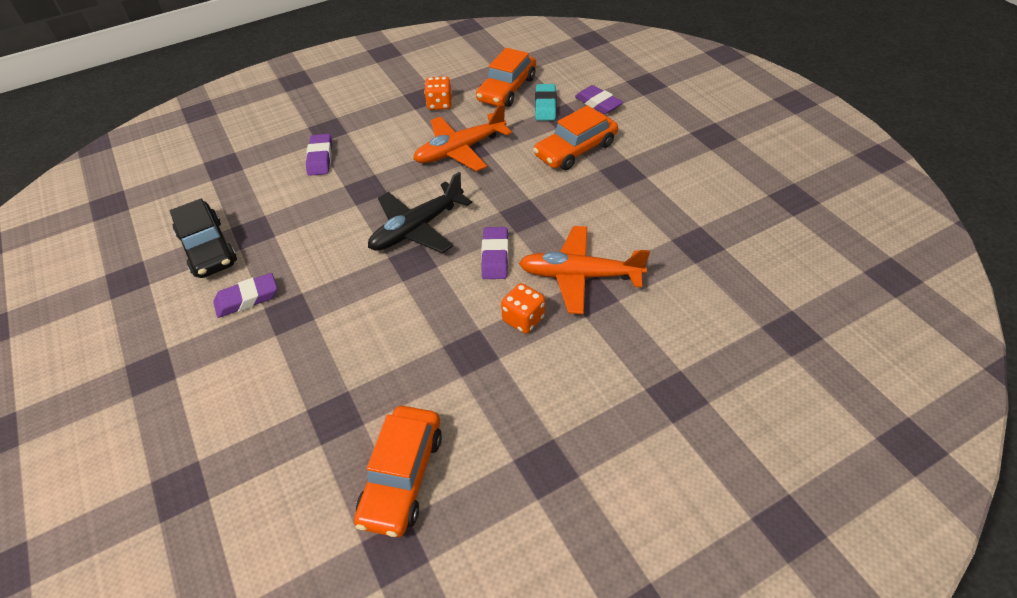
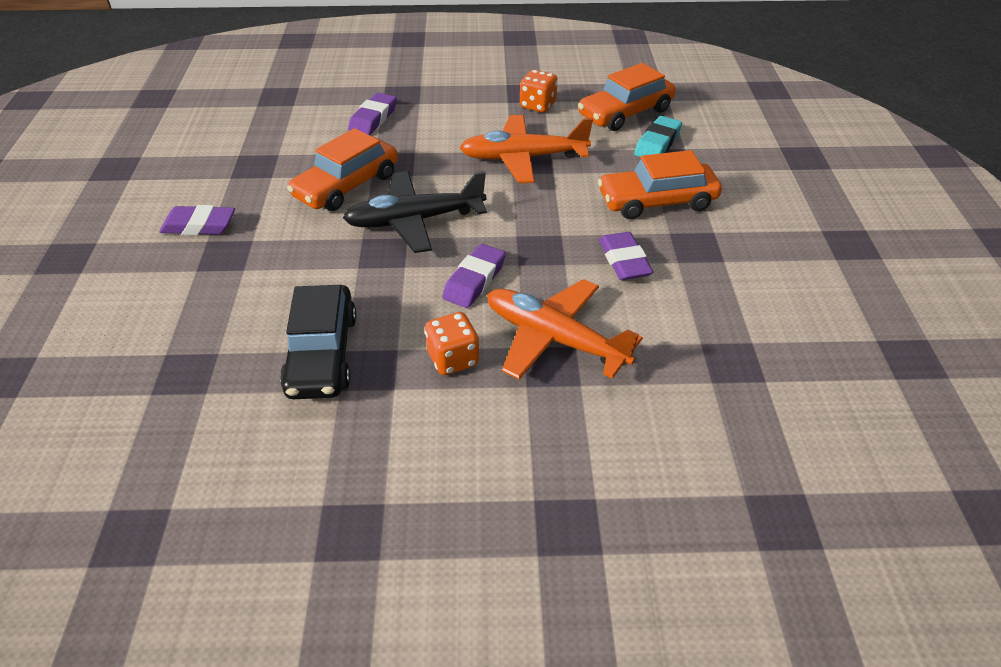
camera: 25 degrees right, 5 degrees down
black car [170,199,237,278] -> black car moved to [280,285,357,399]
orange car [354,406,442,537] -> orange car moved to [287,128,398,211]
purple eraser [575,85,623,114] -> purple eraser moved to [599,232,653,280]

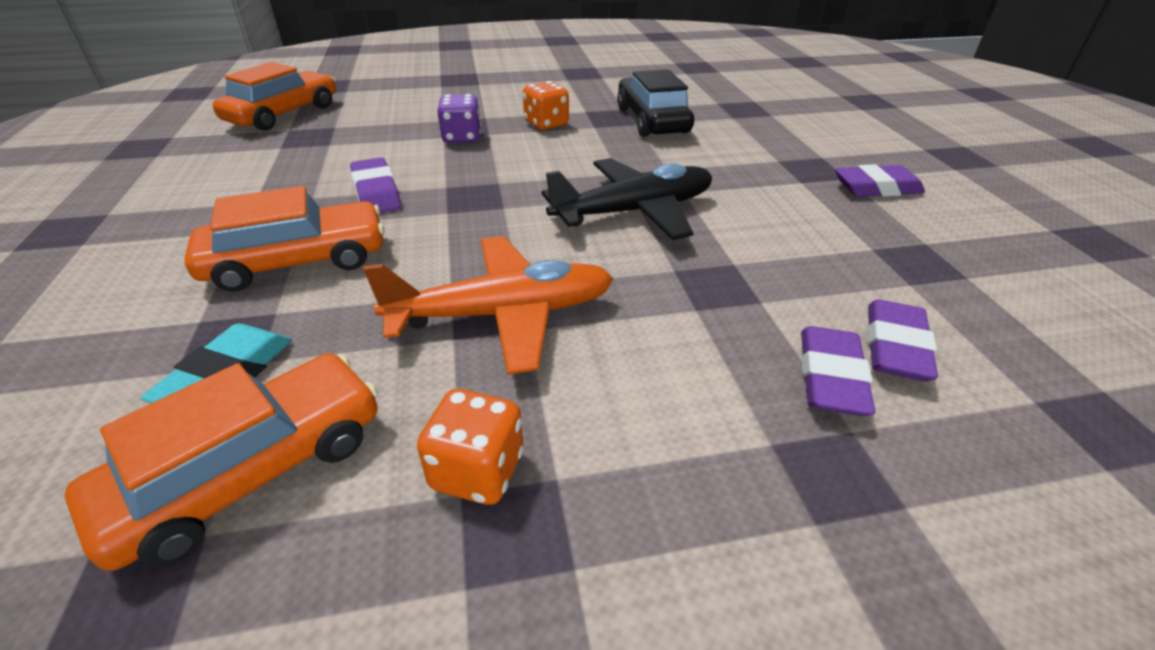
camera: 170 degrees right, 5 degrees down
orange car [287,128,398,211] -> orange car moved to [213,62,336,131]
purple eraser [442,244,506,308] -> purple eraser moved to [867,299,938,382]
orange plane [487,279,643,380] -> purple dice [437,94,481,143]

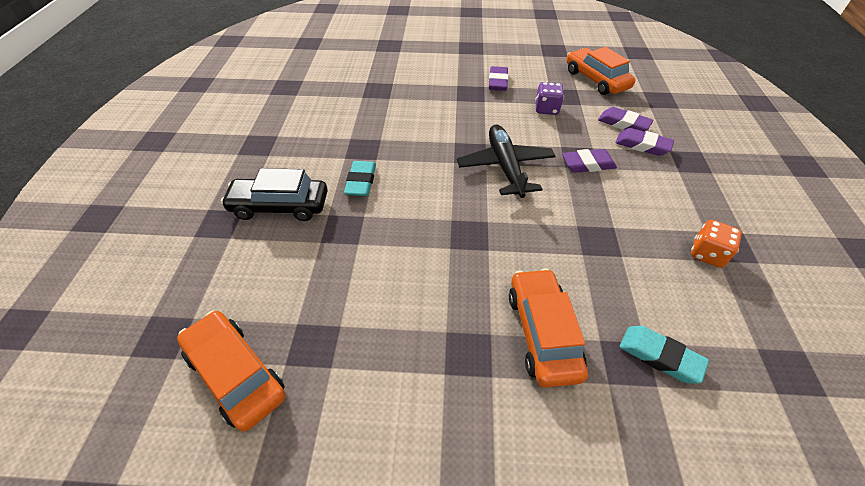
camera: 75 degrees left, 10 degrees up
orange car [65,353,378,571] -> orange car moved to [566,47,636,95]
purple eraser [350,157,401,213] -> purple eraser moved to [562,149,617,173]
orange plane [363,236,613,375] -> none
purple dice [437,94,481,143] -> purple dice moved to [535,82,564,115]
orange dice [523,81,569,130] -> turquoise eraser [344,161,376,196]
black car [617,69,694,137] -> black car moved to [221,168,328,221]

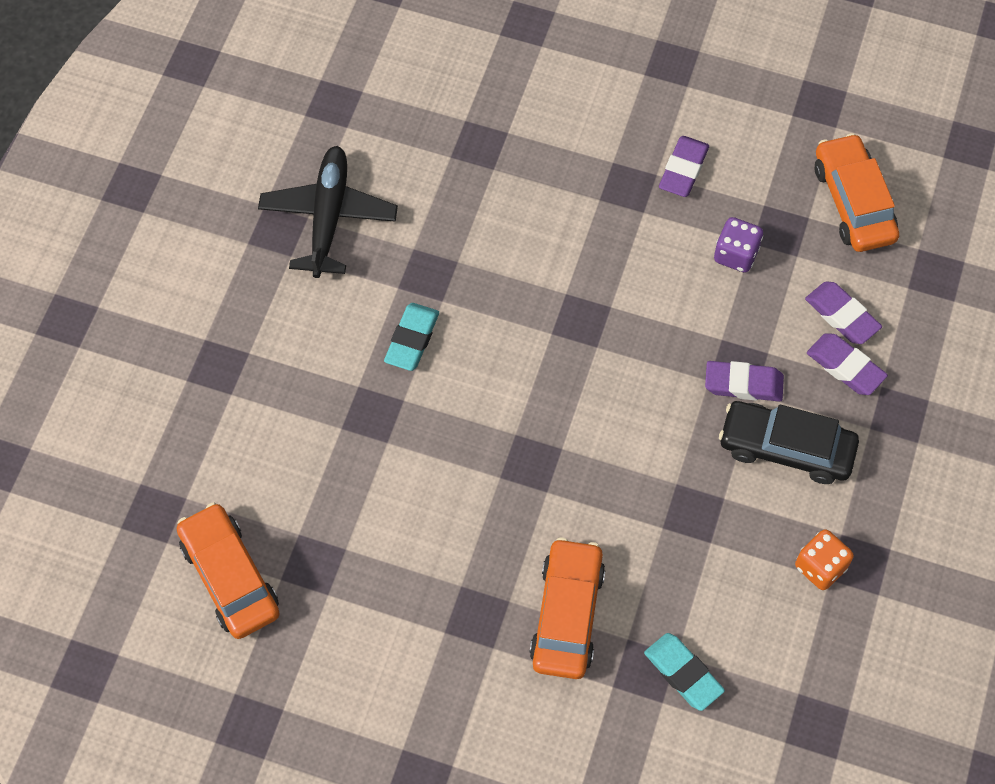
camera: 15 degrees right, 15 degrees up
black car [221,168,328,221] -> black car moved to [719,401,859,484]
black plane [457,125,556,198] -> black plane moved to [258,146,398,278]

